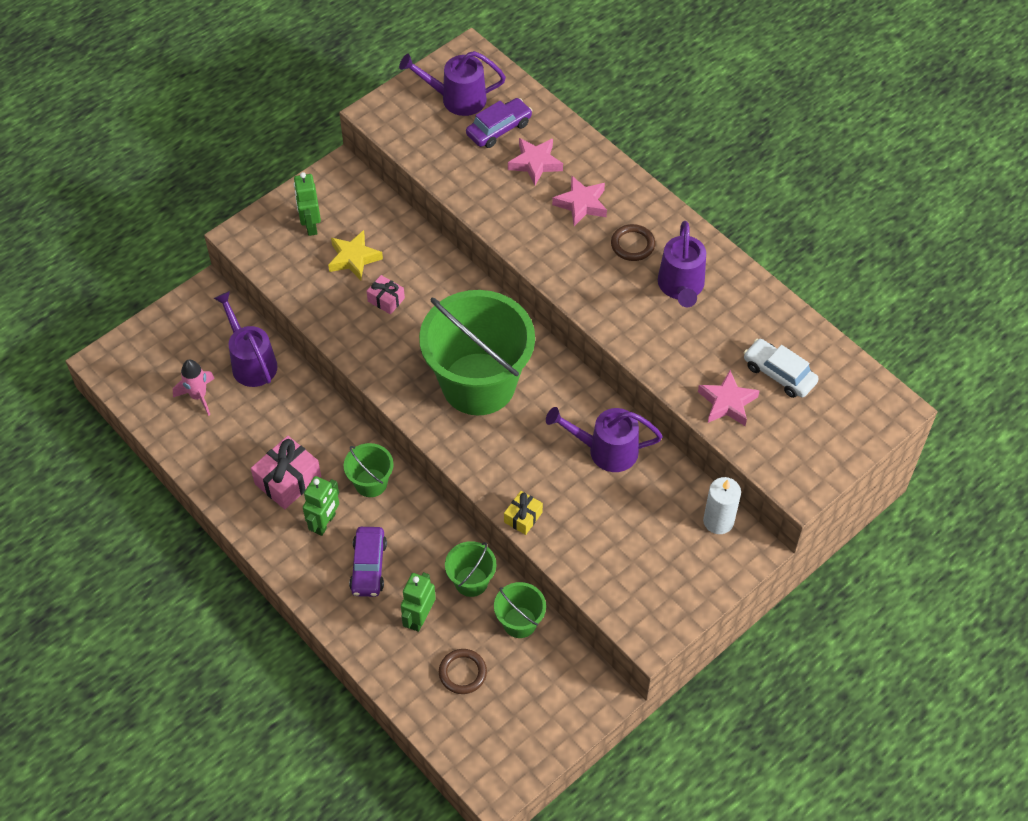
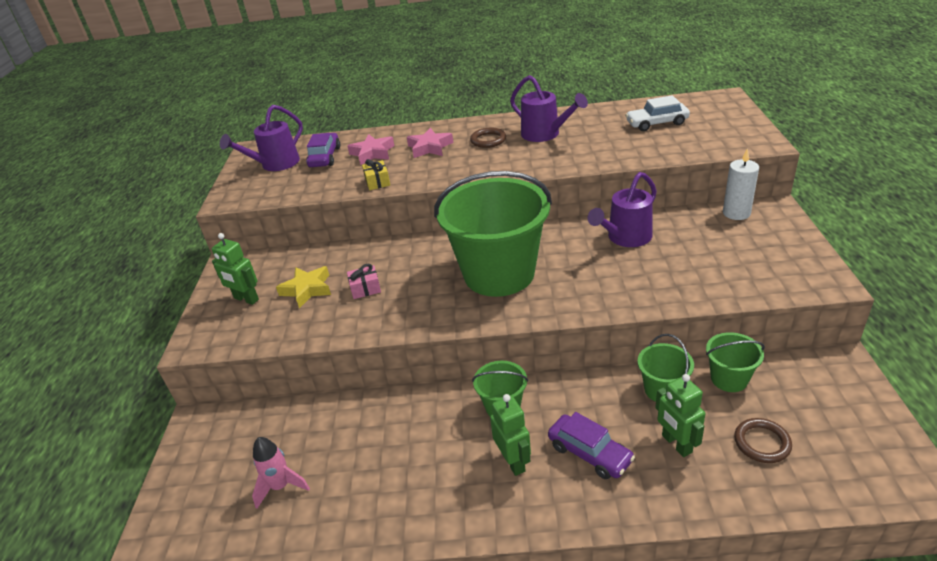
camera: 45 degrees left, 20 degrees down
purple watering can [213,291,278,387] -> none
pink gift [251,436,321,509] -> none
yellow gift [504,491,543,535] -> yellow gift moved to [362,159,390,190]
pink star [698,370,760,426] -> none

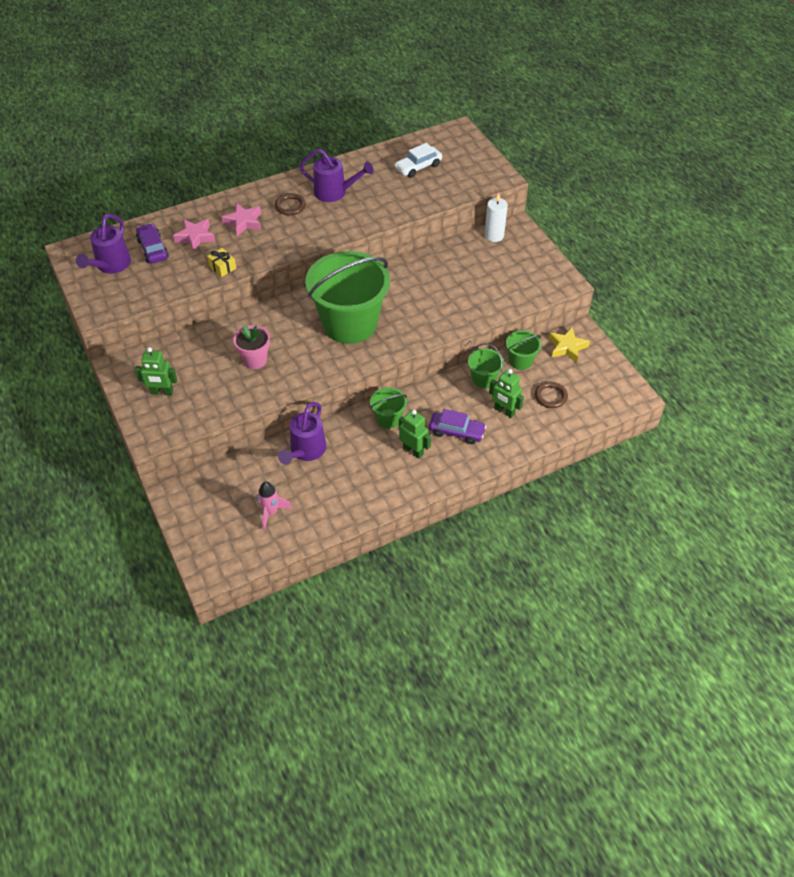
camera: 30 degrees left, 15 degrees up
yellow star [276,266,331,308] -> yellow star moved to [549,327,590,362]
pink gift [347,264,381,299] -> pink flower pot [233,325,270,369]
purple watering can [587,172,657,247] -> purple watering can moved to [278,402,327,465]

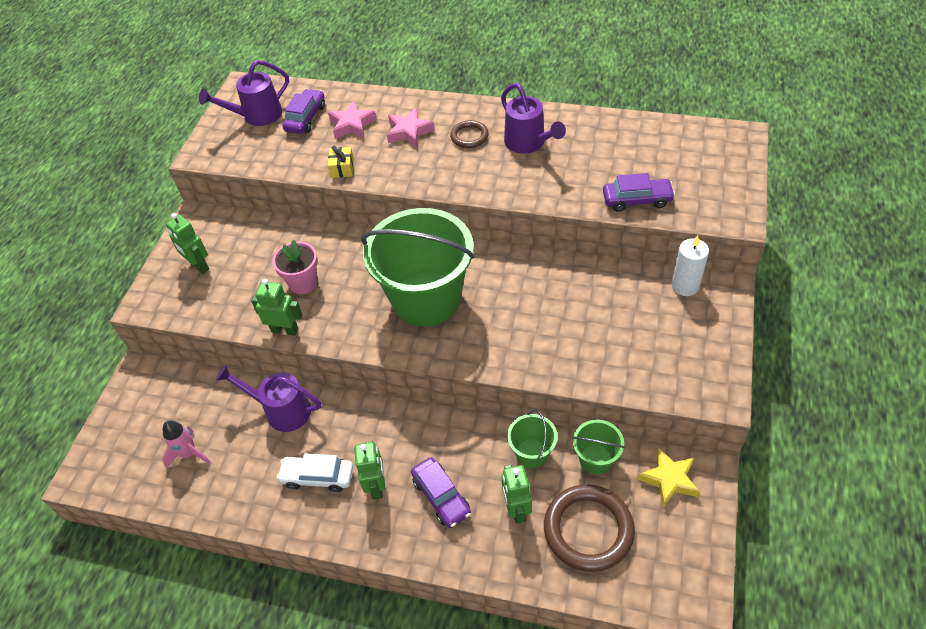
camera: 45 degrees right, 0 degrees up
purple watering can [278,402,327,465] -> purple watering can turned 45 degrees clockwise [216,365,321,432]
green bucket [370,387,407,429] -> none
white car [394,143,442,178] -> white car moved to [277,454,353,492]
brown ring [535,382,568,408] -> brown ring [544,484,635,572], size x1.87
none -> green robot [251,279,303,336]
none -> purple car [603,173,675,212]

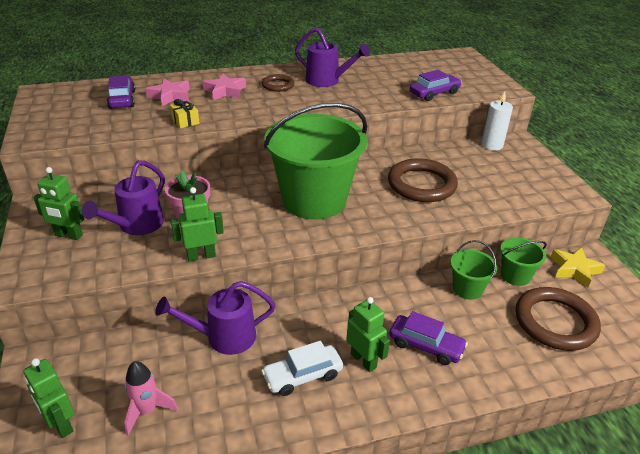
camera: 35 degrees left, 15 degrees down
purple watering can [199,60,289,126] -> purple watering can moved to [82,160,165,235]
green robot [501,464,532,524] -> green robot moved to [23,358,74,438]
none -> brown ring [388,158,458,202]

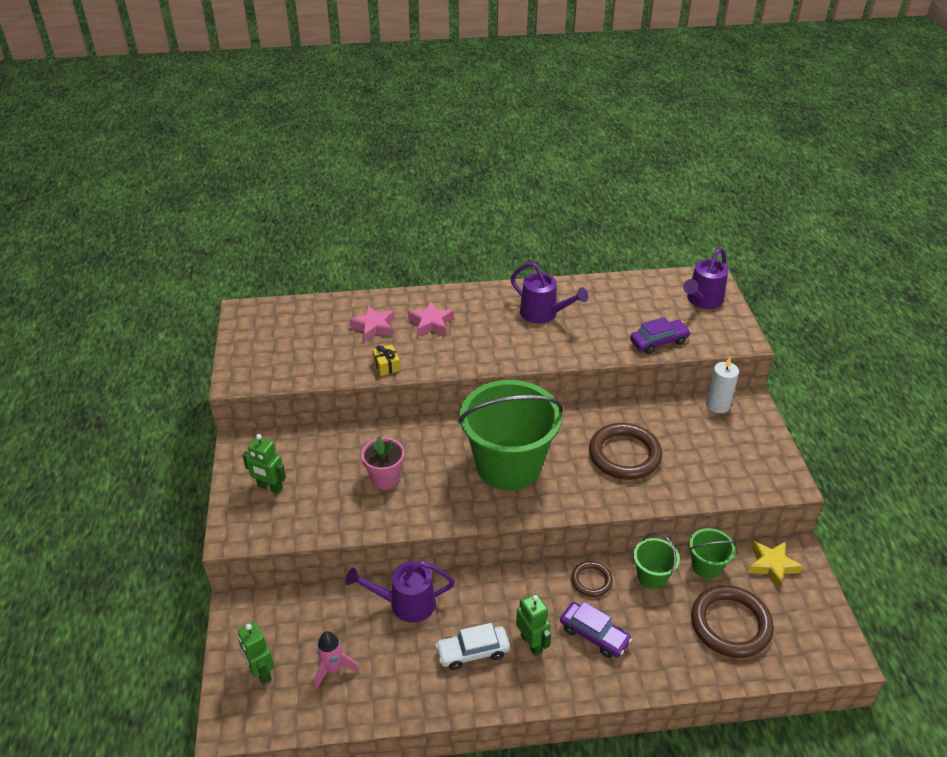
camera: 10 degrees right, 5 degrees up
purple watering can [82,160,165,235] -> purple watering can moved to [683,247,728,309]
purple car [107,76,135,109] -> none
green robot [171,187,224,261] -> none
brown ring [262,74,294,92] -> brown ring moved to [571,561,613,597]

